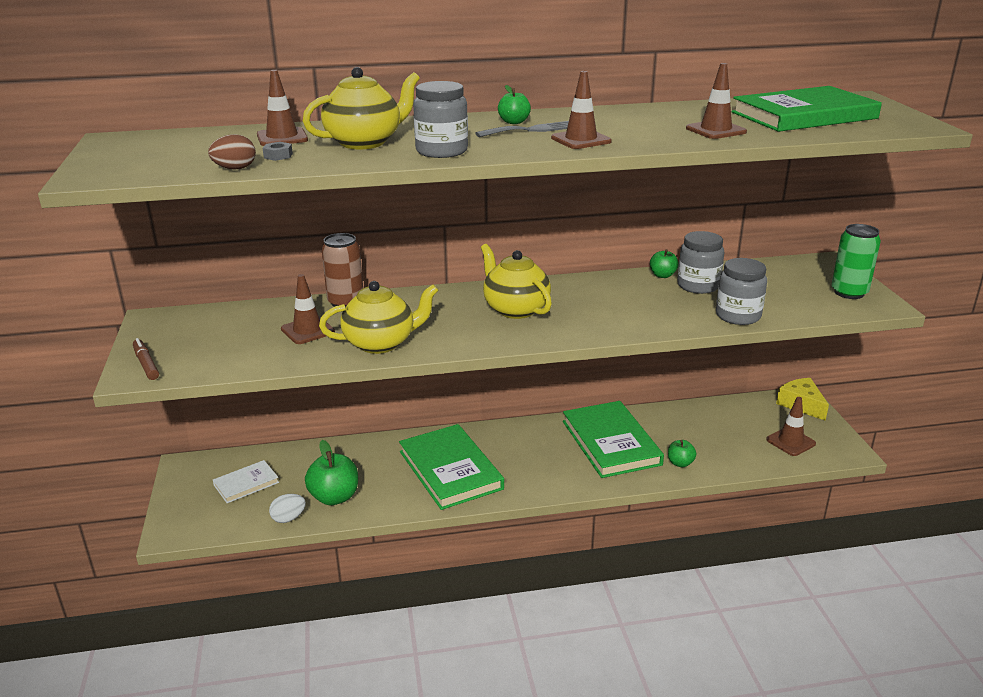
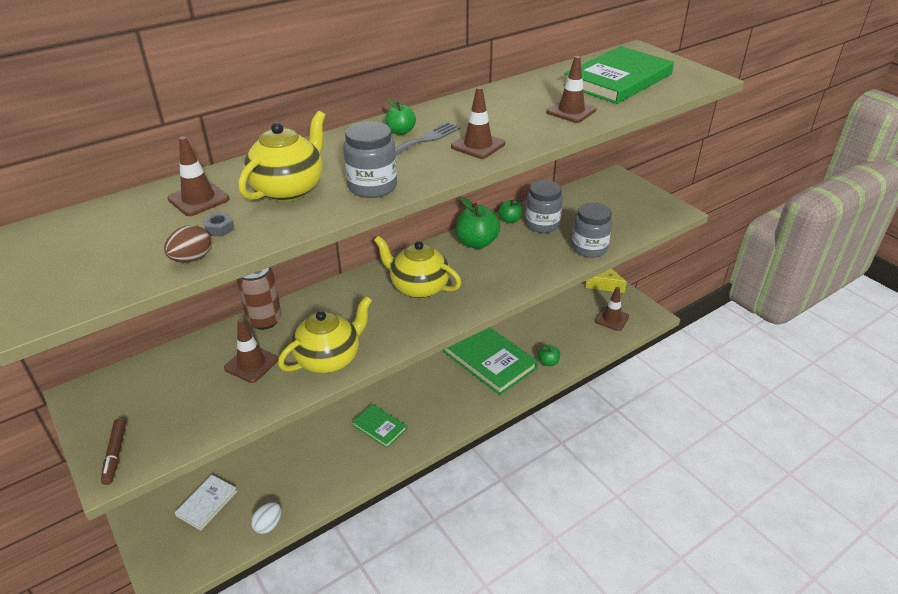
camera: 25 degrees left, 10 degrees up
brown marker [133,338,159,380] -> brown marker turned 135 degrees counterclockwise [101,418,126,485]
green apple [305,440,358,505] -> green apple moved to [456,197,500,249]
green book [399,424,504,510] -> green book [352,404,407,448], size x0.51
green can [831,224,881,299] -> none

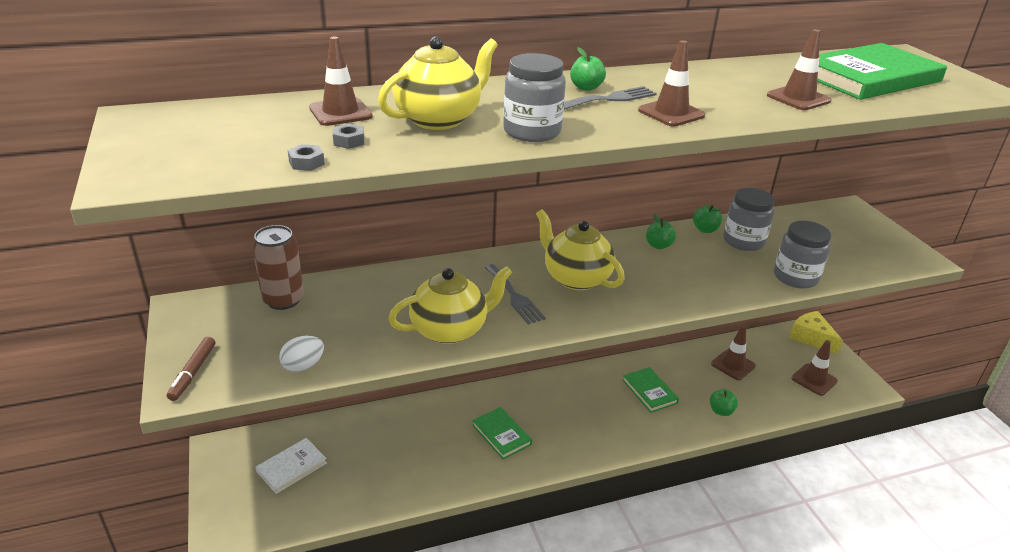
camera: 15 degrees right, 5 degrees down
brown egg [164,225,211,263] -> grey nut [288,144,325,171]
brown traffic cone [224,319,278,383] -> brown traffic cone moved to [711,326,756,380]
brown can [236,268,282,330] -> brown can moved to [252,225,304,310]
white egg [251,502,281,534] -> white egg moved to [279,336,324,372]
green book [442,327,538,395] -> green book [623,367,679,413], size x0.51
green apple [456,197,500,249] -> green apple [646,214,676,249], size x0.56
none -> grey fork [485,264,546,324]

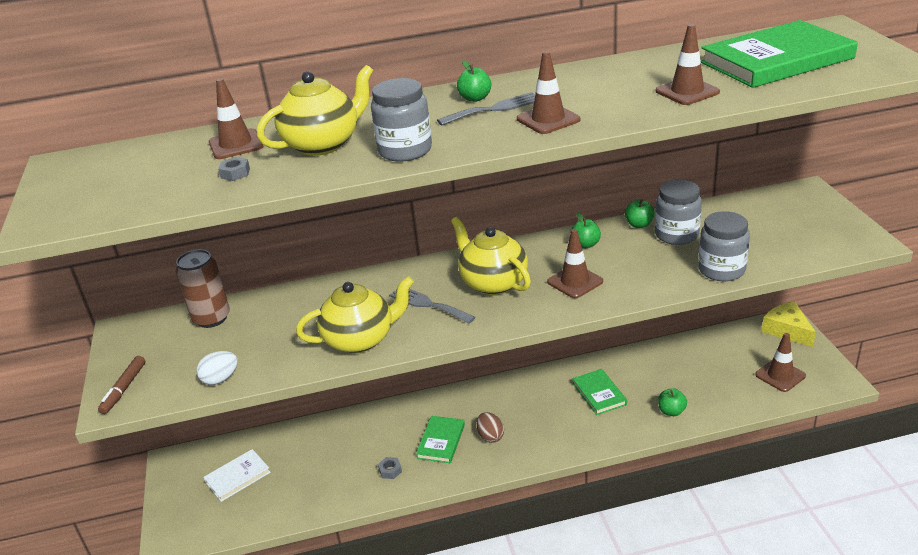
camera: 10 degrees right, 0 degrees up
grey nut [288,144,325,171] -> grey nut moved to [378,457,402,479]
green book [472,407,532,459] -> green book turned 45 degrees clockwise [416,416,465,463]
grey fork [485,264,546,324] -> grey fork turned 150 degrees clockwise [389,289,475,323]
brown traffic cone [711,326,756,380] -> brown traffic cone moved to [547,229,603,298]
none -> brown egg [477,412,504,443]

